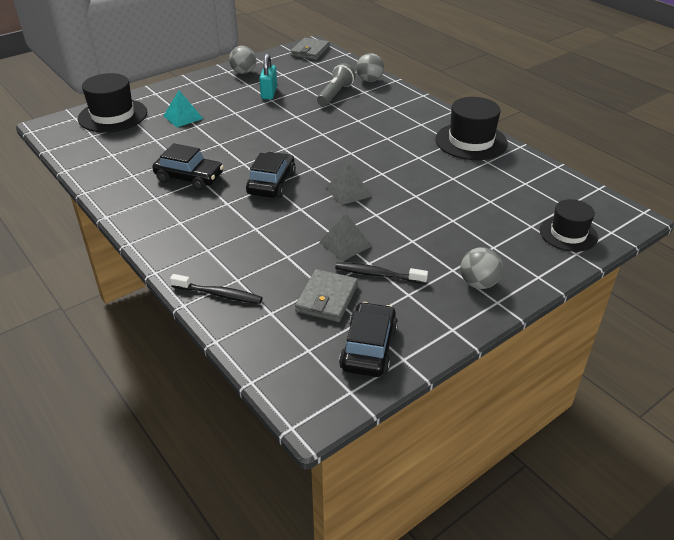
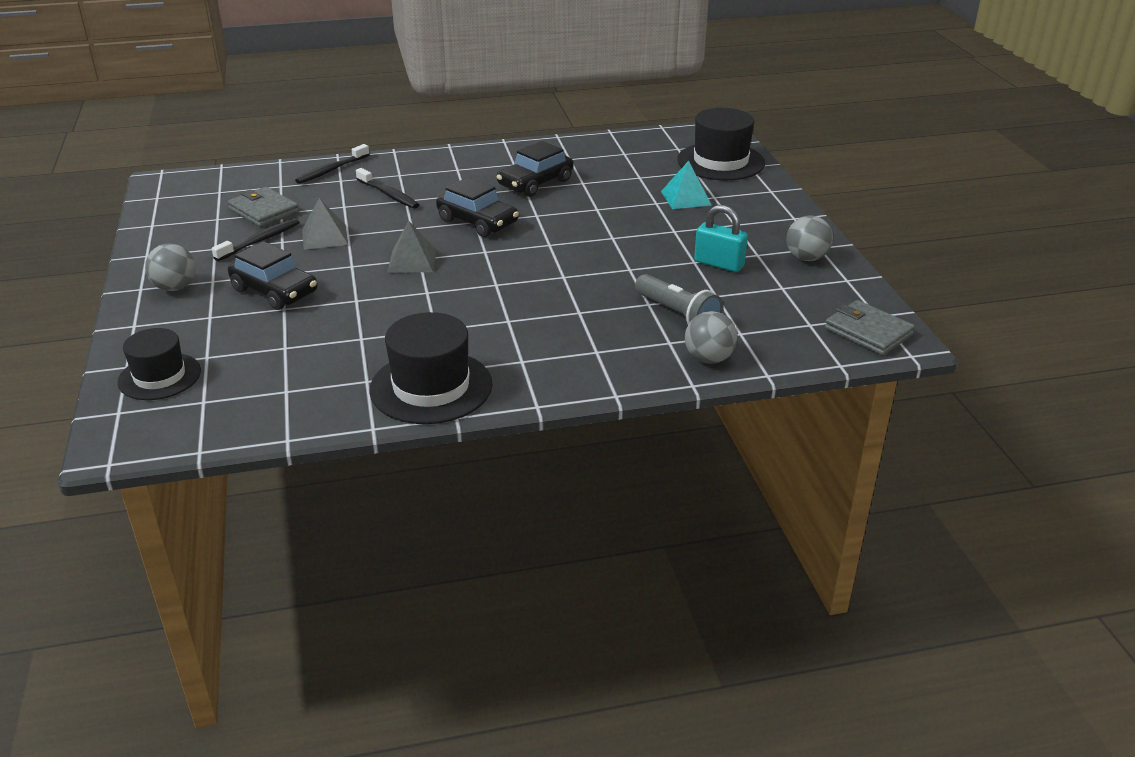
camera: 115 degrees right, 5 degrees down
black car [339,302,398,377] -> black car moved to [228,241,318,310]
none -> black toothbrush [356,168,419,208]

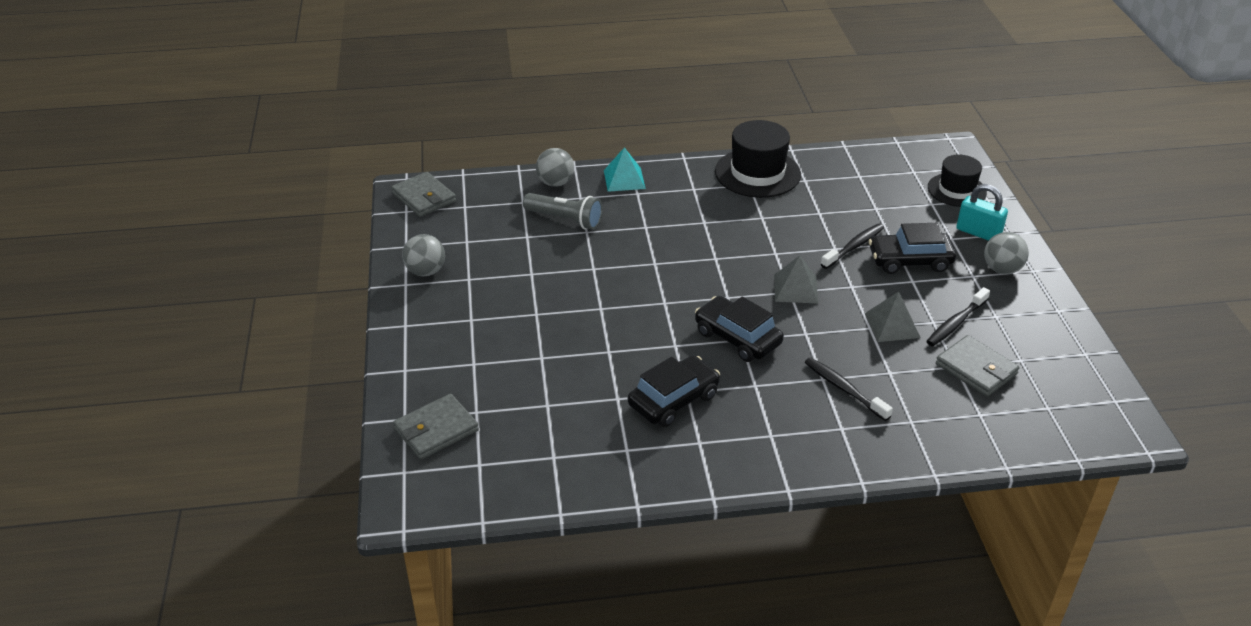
camera: 175 degrees left, 5 degrees up
black car [228,241,318,310] -> black car turned 45 degrees counterclockwise [869,223,956,274]
black toothbrush [295,144,370,184] -> black toothbrush moved to [821,223,884,269]
grey flashlight [635,274,723,324] -> grey flashlight turned 150 degrees clockwise [523,193,603,230]
turquoise pyramid [661,161,711,209] -> turquoise pyramid moved to [604,147,646,192]
black hat [677,108,765,180] -> grey wallet [393,394,479,460]
turquoise padlock [694,205,748,272] -> turquoise padlock moved to [956,184,1008,241]

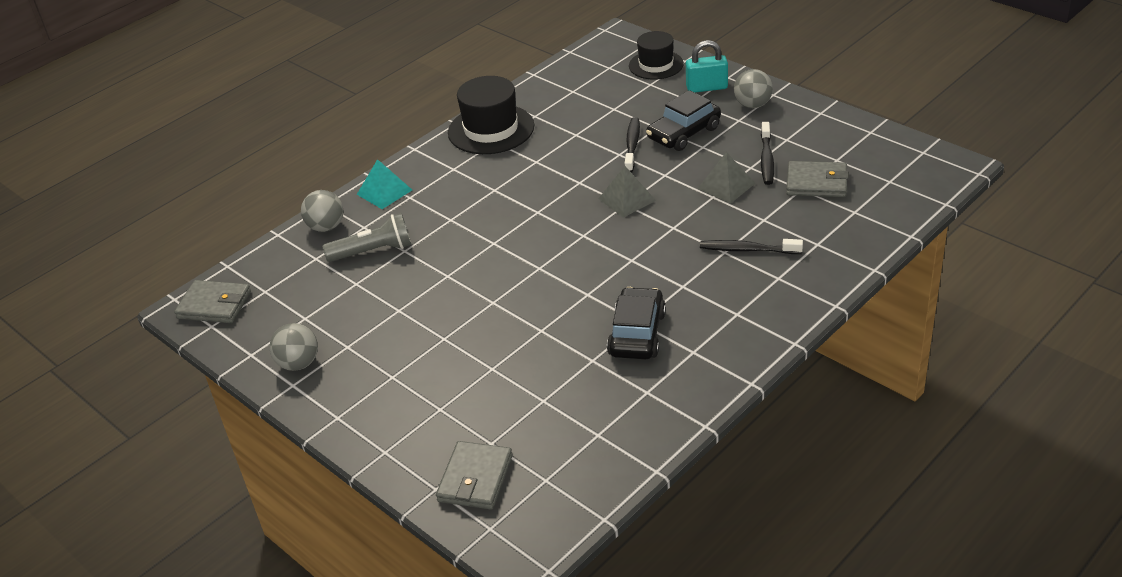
camera: 35 degrees left, 0 degrees up
black car [695,296,784,362] -> none

